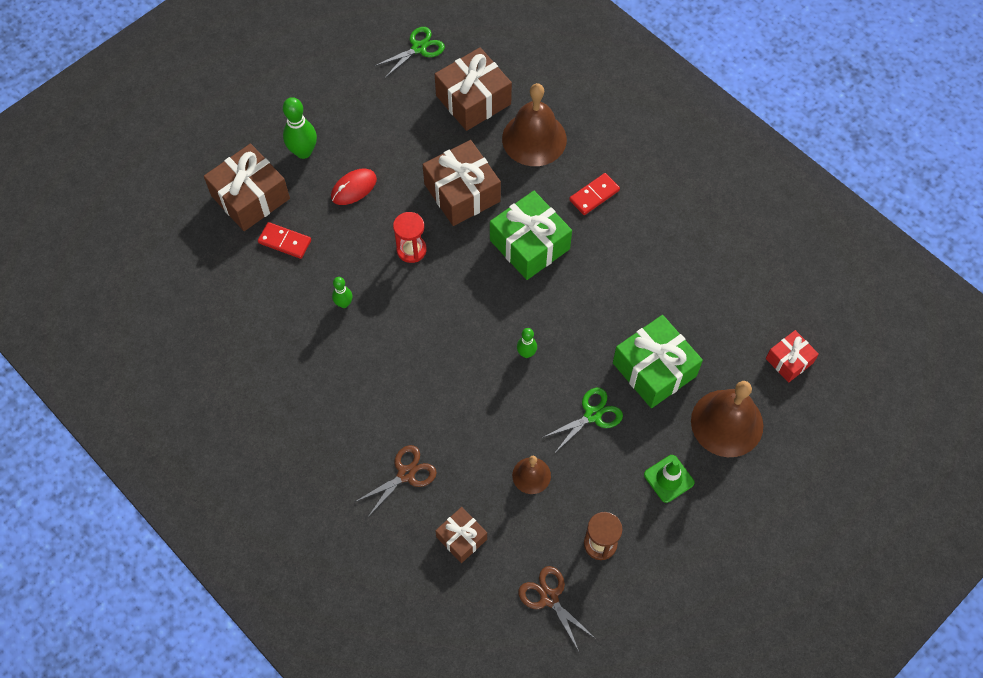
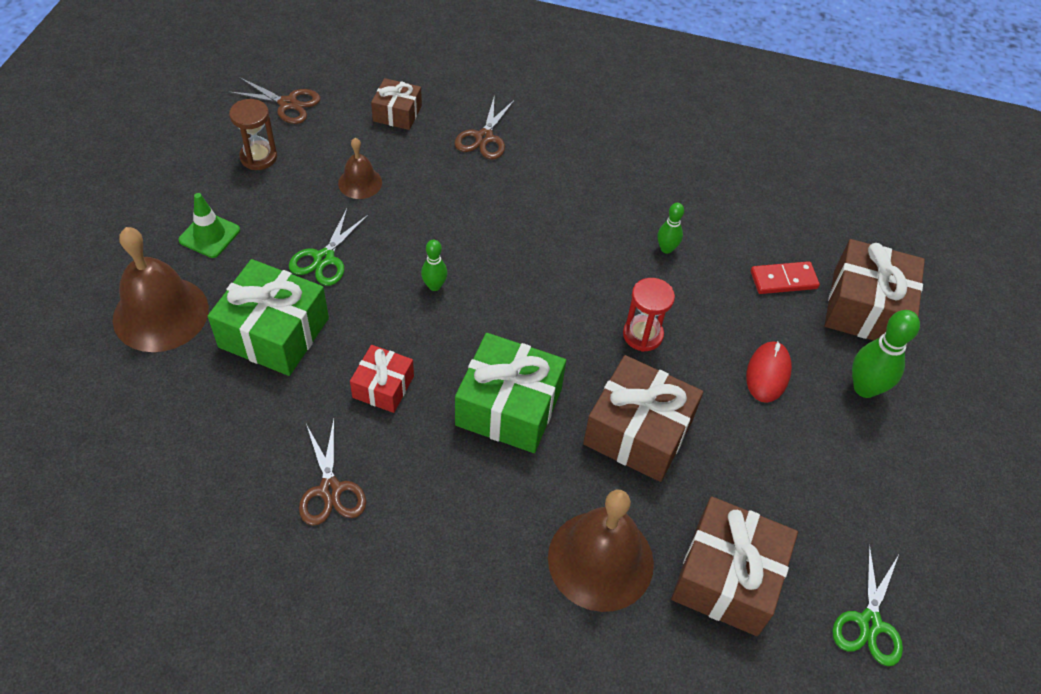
camera: 145 degrees right, 10 degrees down
red domino [569,173,620,215] -> none
red gift [766,330,819,383] -> red gift moved to [350,345,414,413]
none -> brown scissors [299,419,366,526]

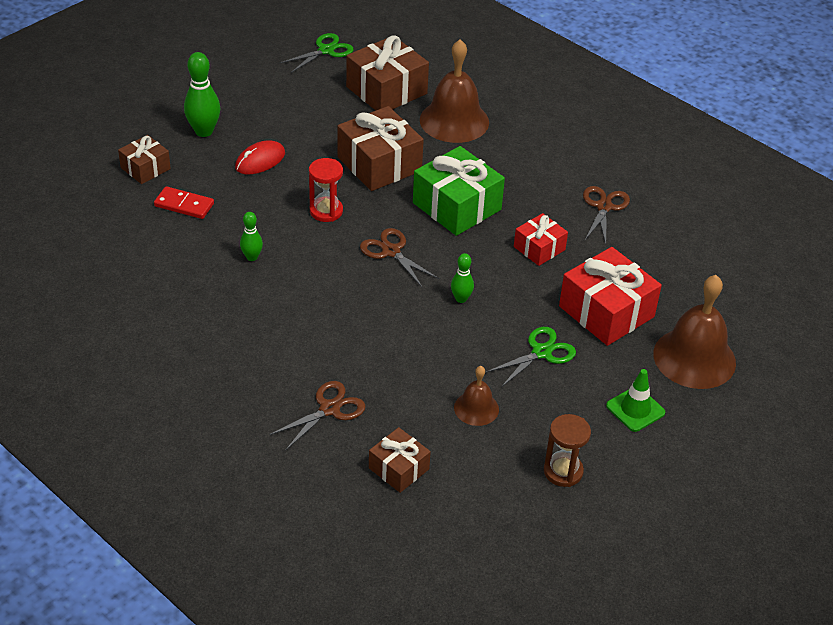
camera: 150 degrees left, 10 degrees down
green gift [208,259,329,376] -> red gift [559,247,662,346]
brown scissors [229,78,320,124] -> brown scissors moved to [360,228,439,287]
brown gift [825,239,925,340] -> brown gift [118,135,171,184], size x0.57

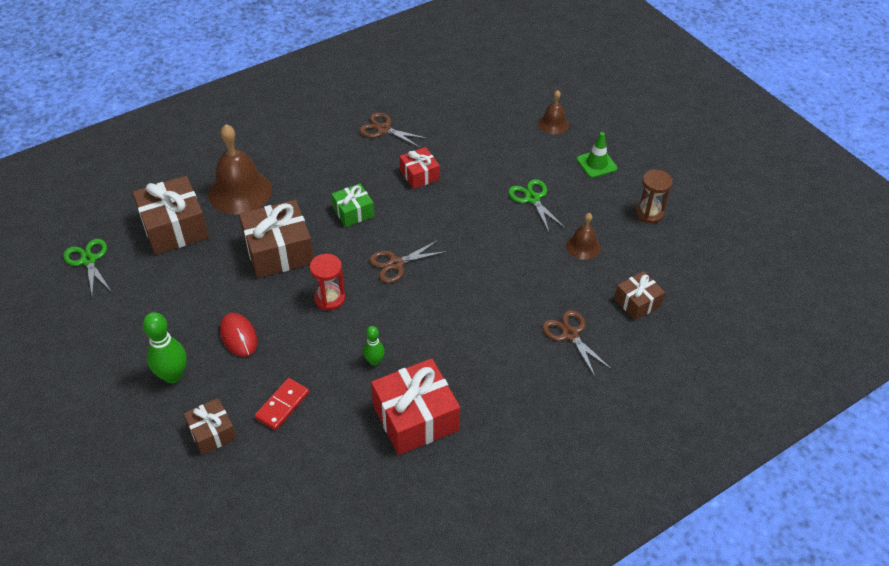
camera: 75 degrees left, 5 degrees up
green gift [413,146,505,236] -> green gift [332,184,374,227], size x0.57
green bowling pin [451,253,474,303] -> none
red gift [559,247,662,346] -> red gift moved to [371,358,460,455]
brown bell [653,275,736,389] -> brown bell [538,90,569,134], size x0.52

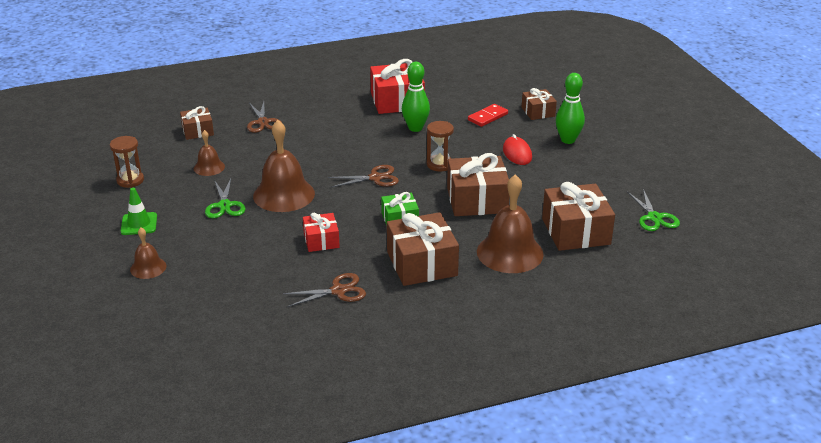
camera: 165 degrees left, 15 degrees down
red hourglass [310,254,345,310] -> brown hourglass [427,121,454,171]
brown scissors [359,113,428,148] -> brown scissors turned 60 degrees counterclockwise [283,273,366,307]
green bowling pin [363,326,385,366] -> green bowling pin [402,62,430,132], size x1.74
none -> brown bell [253,120,315,212]
none -> brown gift [387,212,459,286]

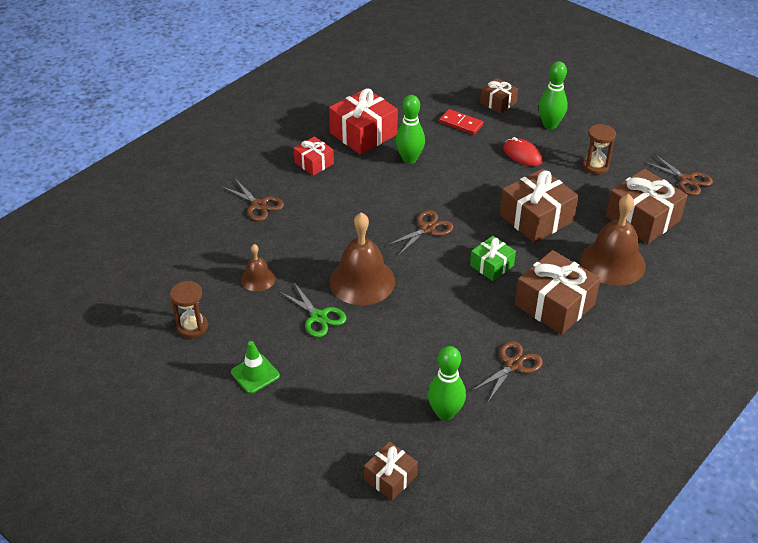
camera: 30 degrees left, 10 degrees up
brown bell [130,228,166,279] -> none
brown gift [180,106,214,140] -> brown gift moved to [364,441,418,501]
red gift [303,213,340,252] -> red gift moved to [294,136,334,176]
brown hourglass [427,121,454,171] -> brown hourglass moved to [583,124,616,174]
red domino [468,104,508,127] -> red domino turned 75 degrees counterclockwise [439,109,484,135]
green scissors [627,189,680,231] -> brown scissors [645,154,713,196]
none -> green bowling pin [428,346,466,421]

